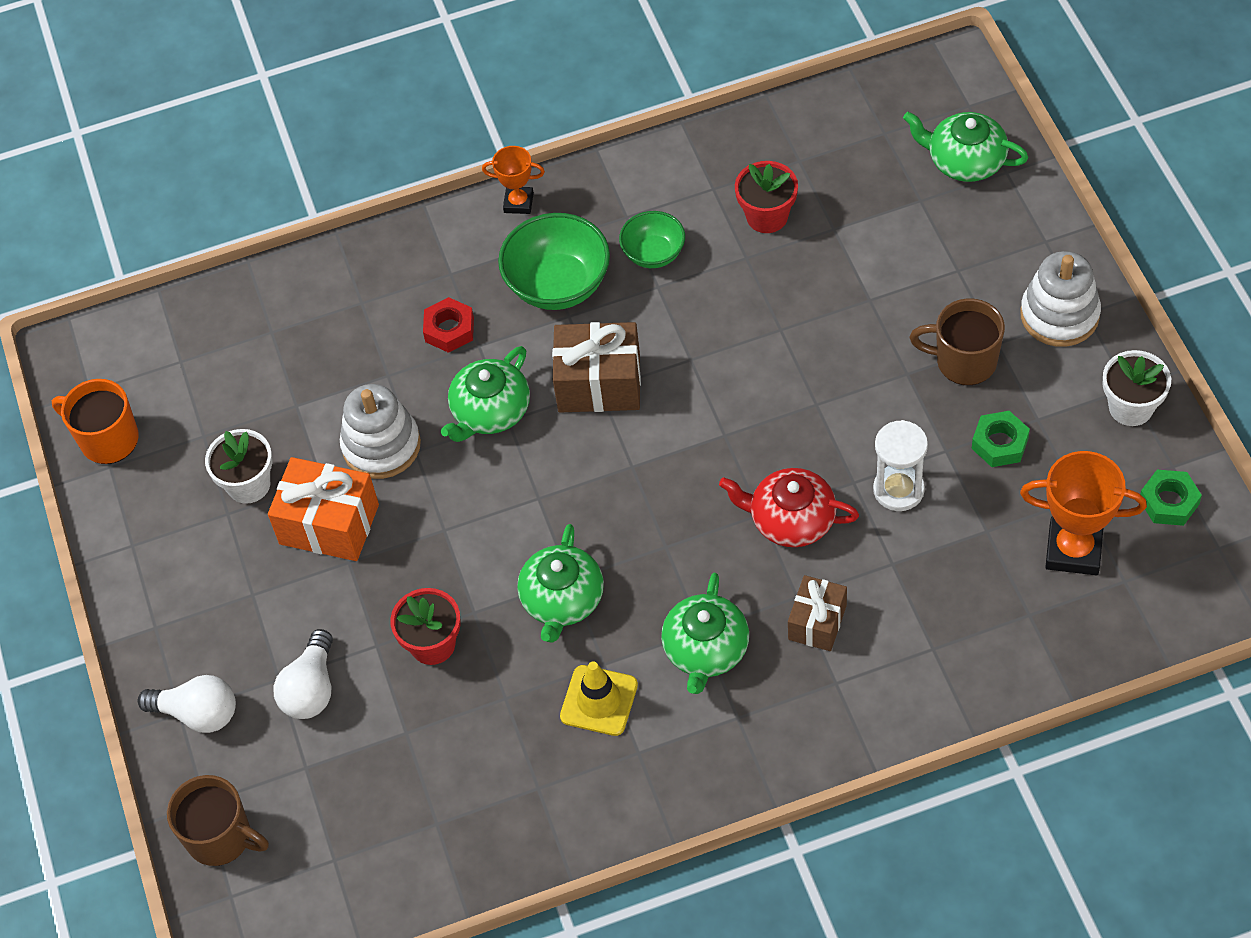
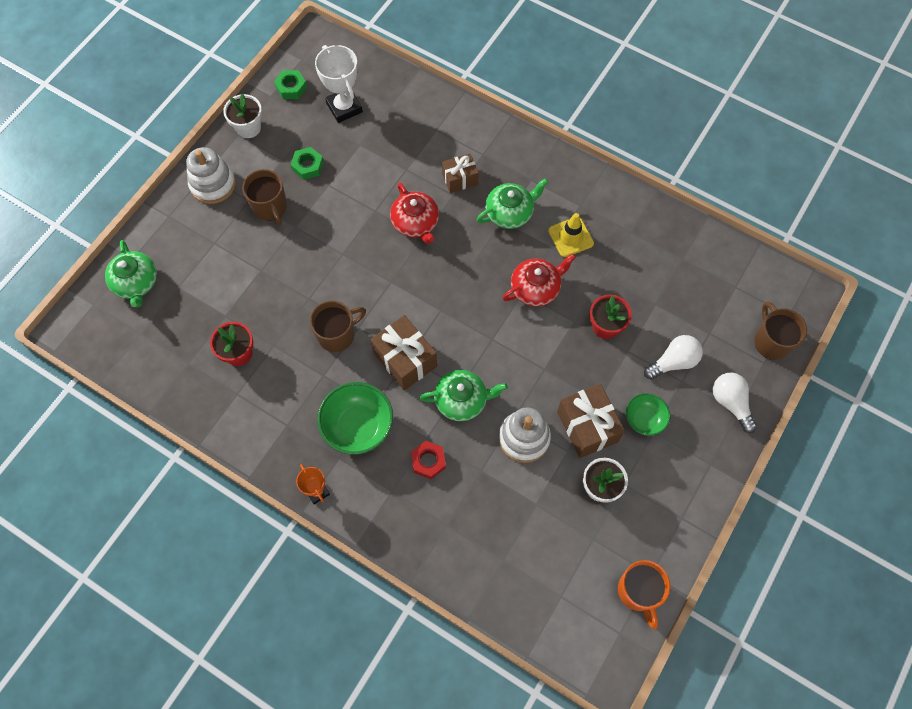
camera: 135 degrees left, 10 degrees up
orange gift [268,457,379,561] -> brown gift [557,384,625,458]
green teapot [517,524,604,642] -> red teapot [502,254,576,307]
green bowl [619,211,685,268] -> green bowl moved to [626,393,671,436]
white hourglass [873,420,928,511] -> none
orange trophy [1020,451,1147,575] -> white trophy [315,45,363,123]
none -> brown mug [310,301,366,352]

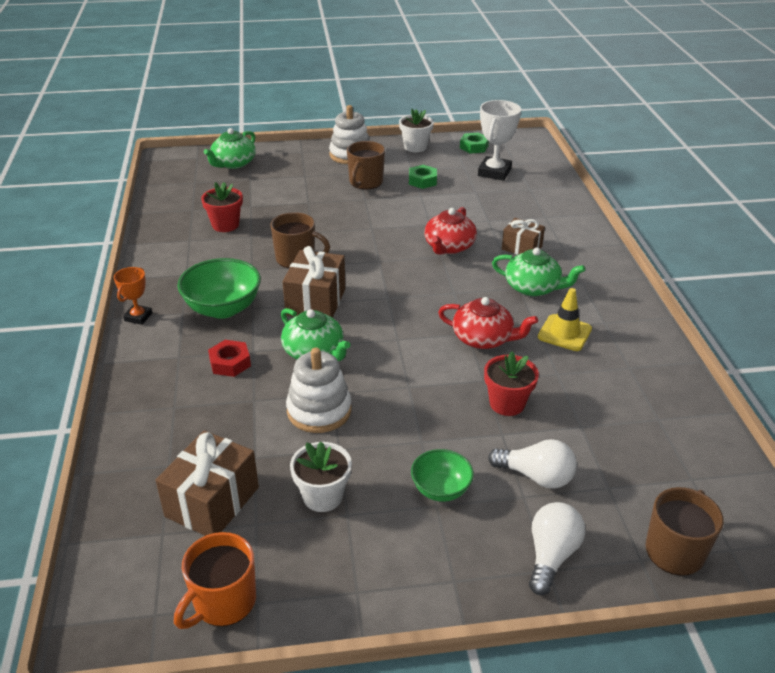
camera: 50 degrees right, 30 degrees down
brown gift [557,384,625,458] -> brown gift moved to [155,430,259,536]

